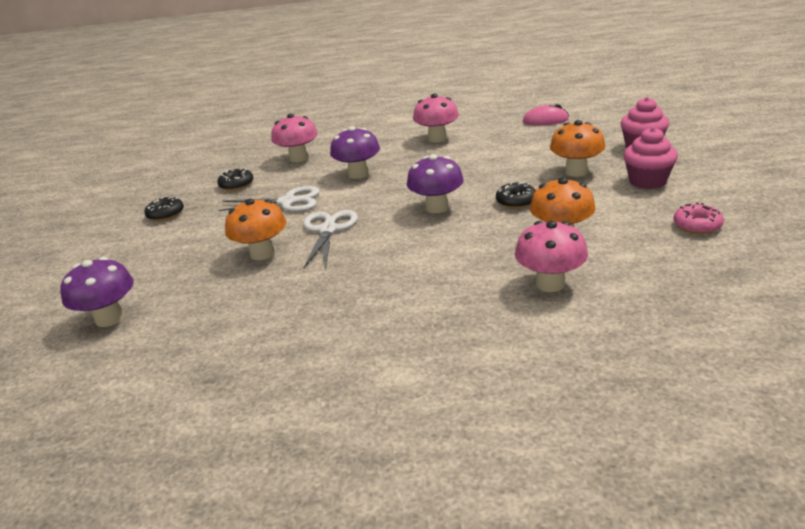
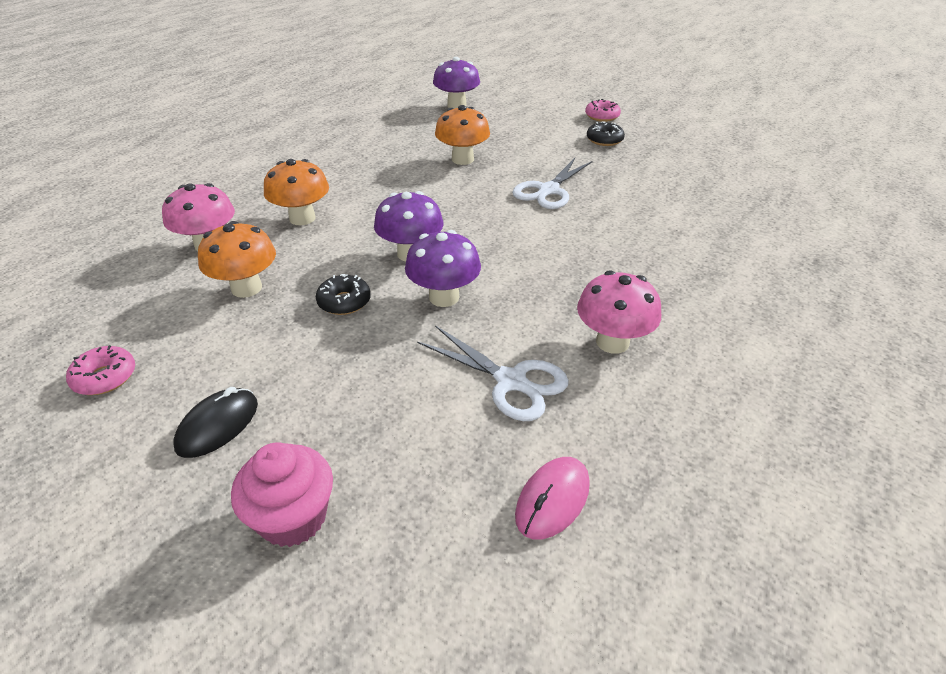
camera: 120 degrees right, 10 degrees up
black donut [217,168,253,191] -> none
pink mushroom [271,114,318,163] -> none
white scissors [303,210,358,268] -> white scissors moved to [417,325,569,421]
purple mushroom [330,126,380,179] -> purple mushroom moved to [405,230,481,307]
orange mushroom [550,120,605,177] -> orange mushroom moved to [264,159,329,225]
pink cupcake [623,127,678,189] -> black mouse [173,387,258,458]
none -> pink donut [585,99,621,122]

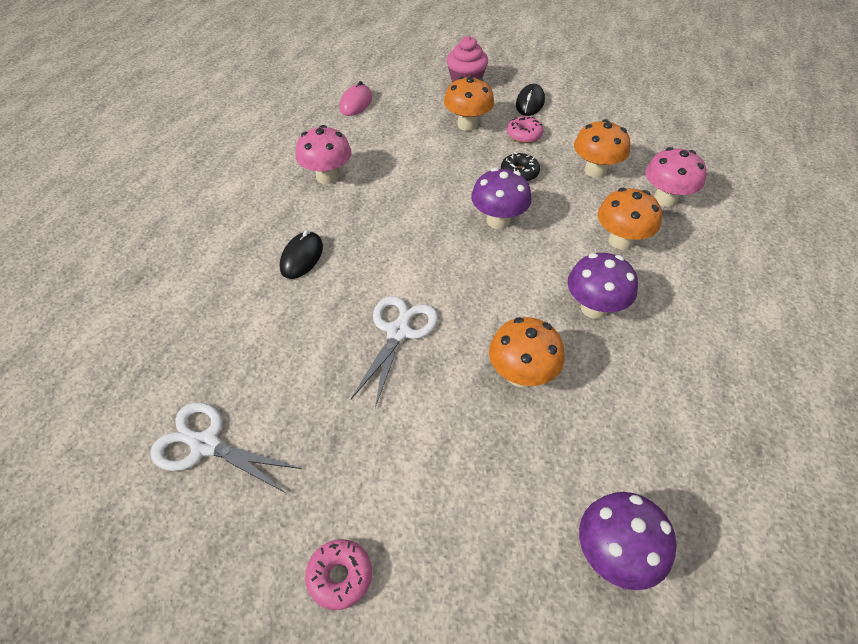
camera: 165 degrees right, 10 degrees up
pink donut [66,345,135,395] -> pink donut moved to [507,116,544,143]
purple mushroom [405,230,481,307] -> purple mushroom moved to [568,253,638,319]
white scissors [417,325,569,421] -> white scissors moved to [150,402,302,494]
black donut [587,121,625,146] -> none
none -> black mouse [280,230,323,279]
none -> orange mushroom [444,76,494,131]

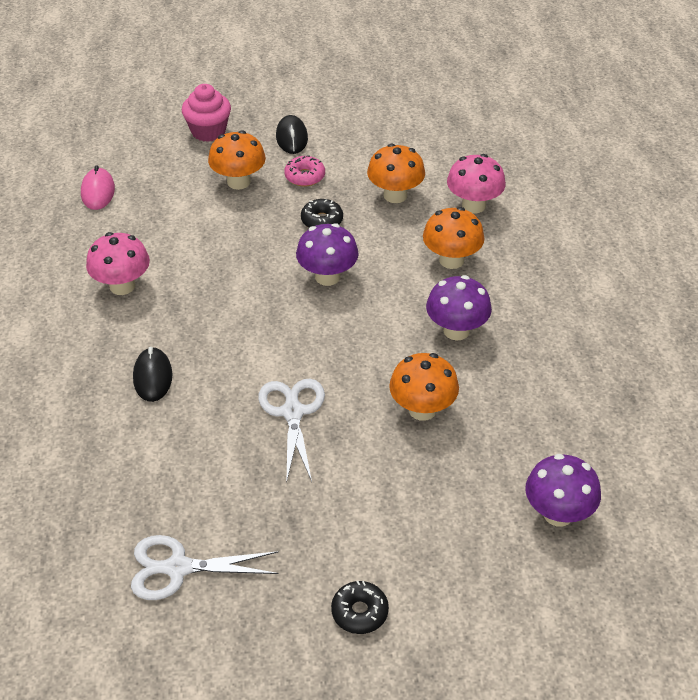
camera: 25 degrees left, 5 degrees down
pink donut [305,539,372,610] -> black donut [331,581,389,634]

